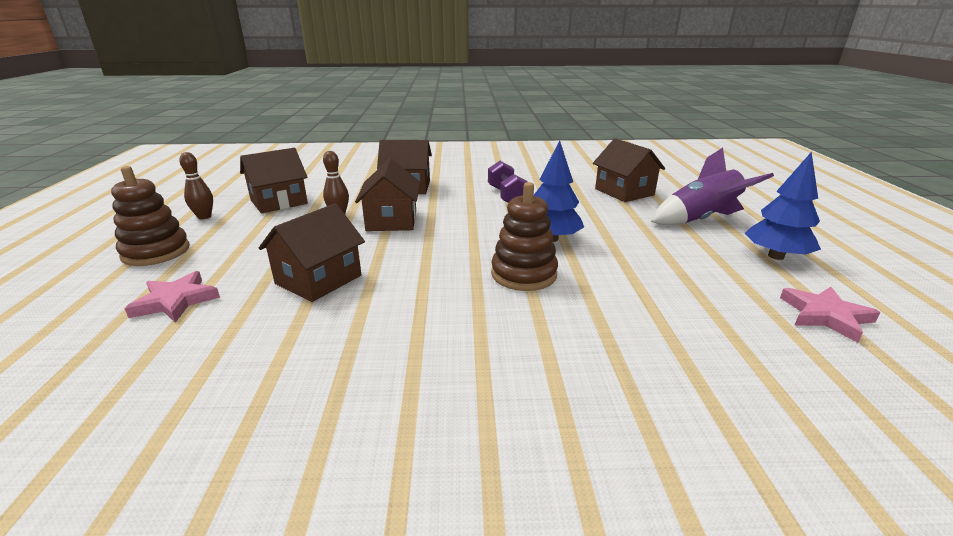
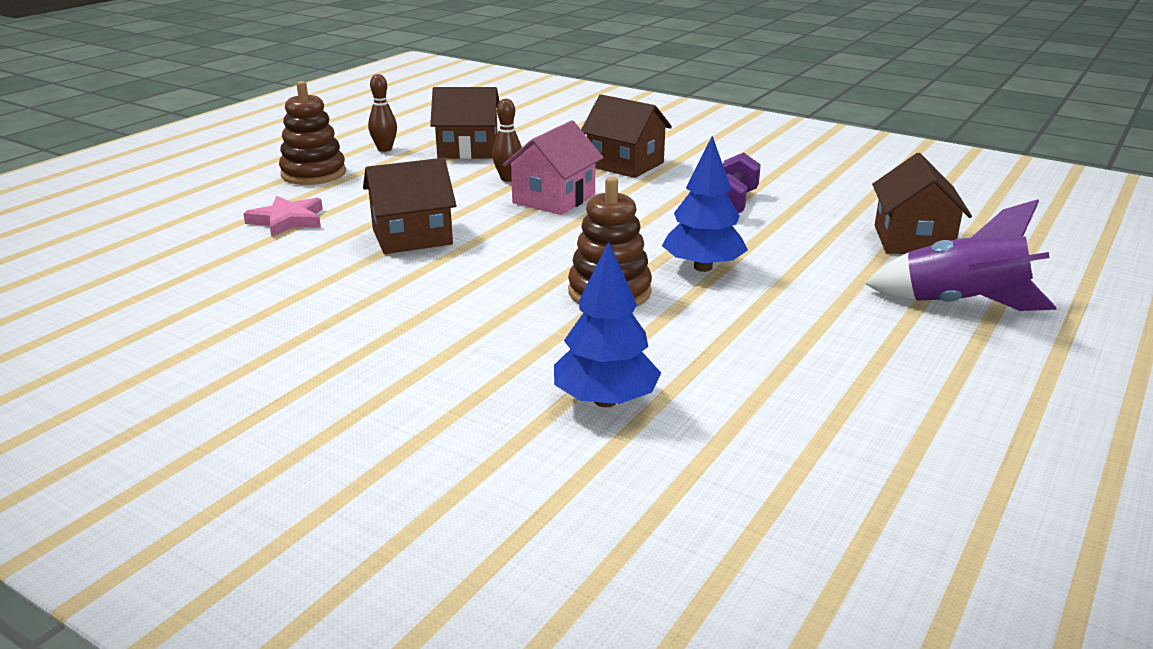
camera: 35 degrees right, 0 degrees up
brown house [355,158,420,231] -> pink house [503,120,604,215]
blue tree [745,152,821,260] -> blue tree moved to [554,241,661,407]
pink star [780,287,881,343] -> none

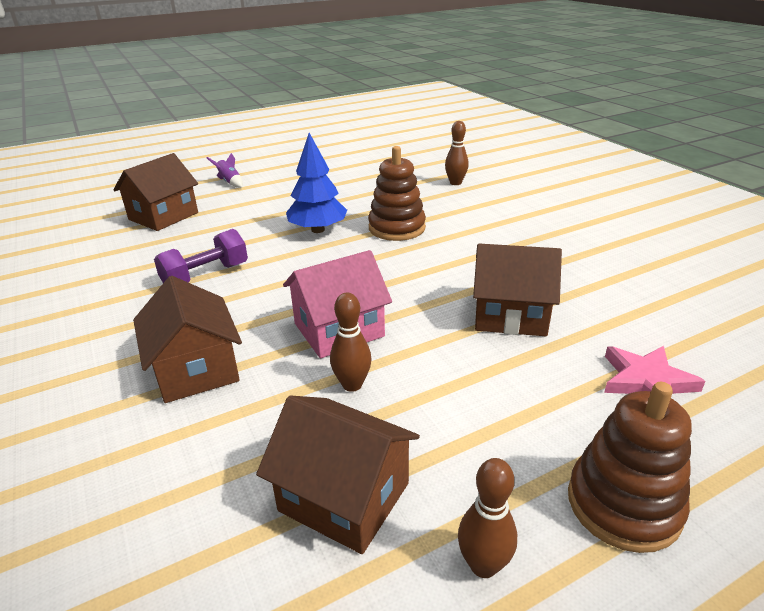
camera: 150 degrees left, 5 degrees up
blue tree [554,241,661,407] -> brown bowling pin [445,121,469,185]
purple rocket [865,199,1057,311] -> purple rocket [207,153,243,188], size x0.46

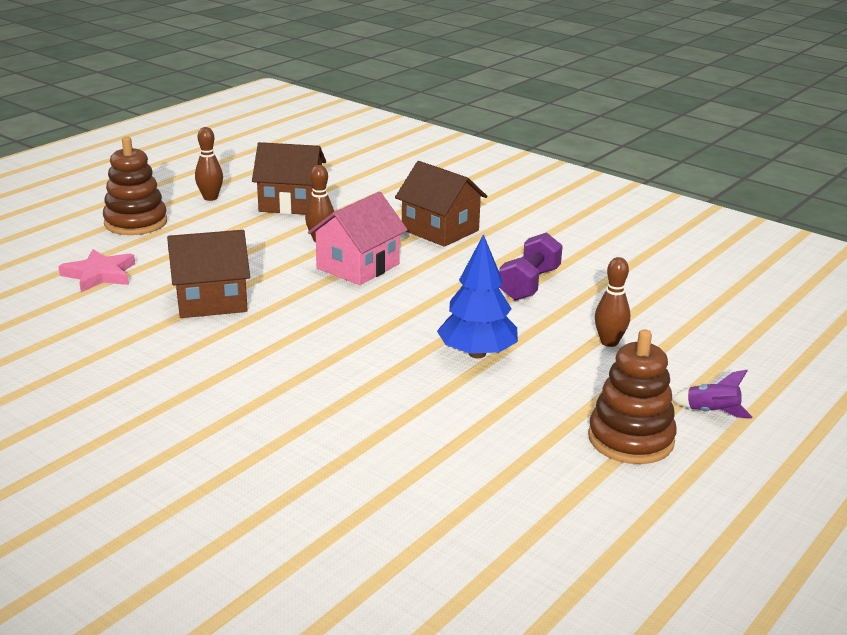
camera: 155 degrees right, 5 degrees down
brown house [113,153,198,231] -> none
brown stacking toy [368,146,426,241] -> brown stacking toy moved to [588,329,677,464]
brown bowling pin [445,121,469,185] -> brown bowling pin moved to [595,257,630,347]

